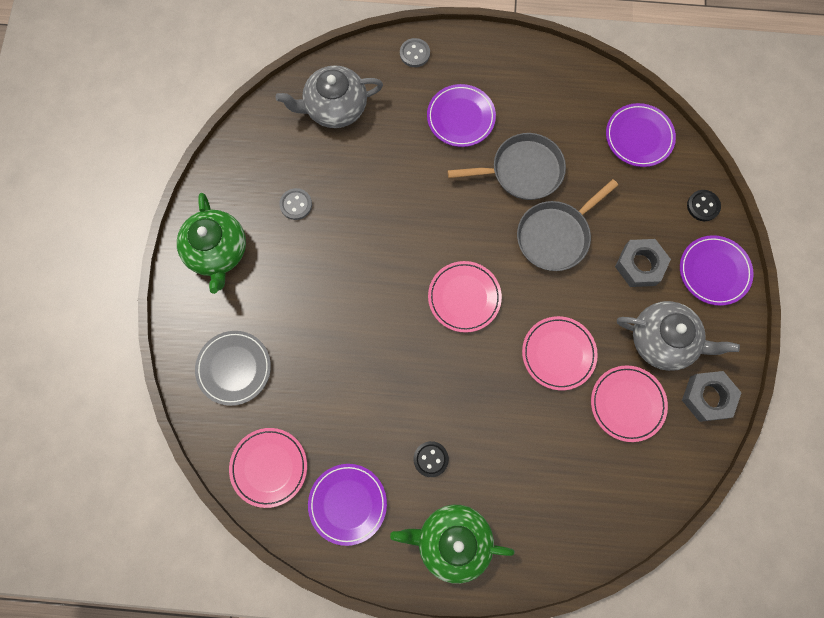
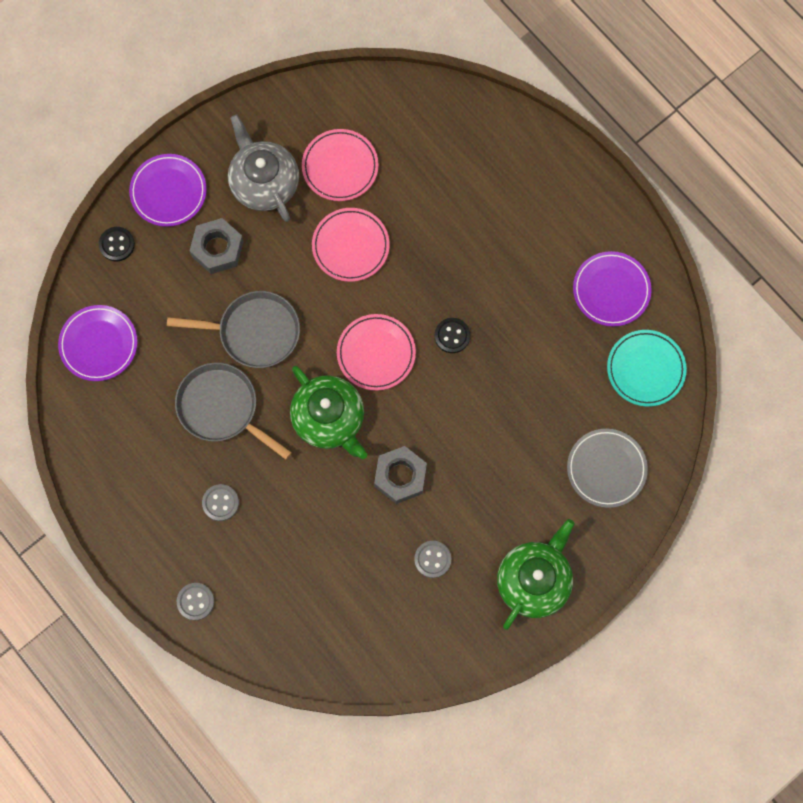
camera: 135 degrees left, 0 degrees up
pink plate [229,428,307,508] -> turquoise plate [607,330,687,407]
grey teapot [276,65,383,128] -> none
green teapot [390,505,515,584] -> green teapot moved to [290,366,367,459]
black button [414,441,449,477] -> black button moved to [435,318,470,353]
purple plate [427,84,496,147] -> grey button [202,484,239,521]
grey nut [682,371,742,422] -> grey nut moved to [374,446,427,504]

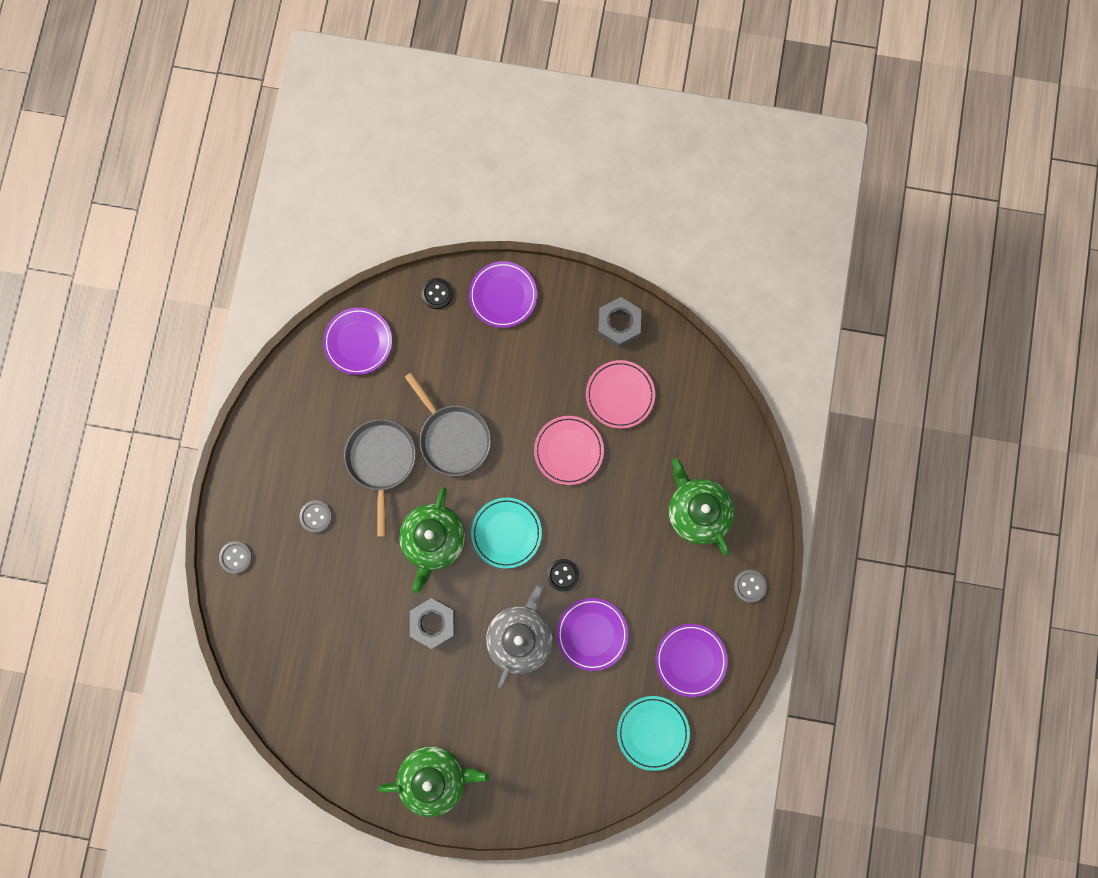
camera: 50 degrees right, 5 degrees up
grey nut [190,218,244,274] -> grey nut moved to [598,297,641,348]
grey teapot [228,114,299,222] -> grey teapot moved to [486,584,553,689]
pink plate [337,314,416,391] -> turquoise plate [471,498,542,568]
grey button [414,541,451,578] -> grey button moved to [734,570,767,602]
grey plate [567,429,648,508] -> none
none -> purple plate [557,598,628,671]
none -> green teapot [668,458,734,556]

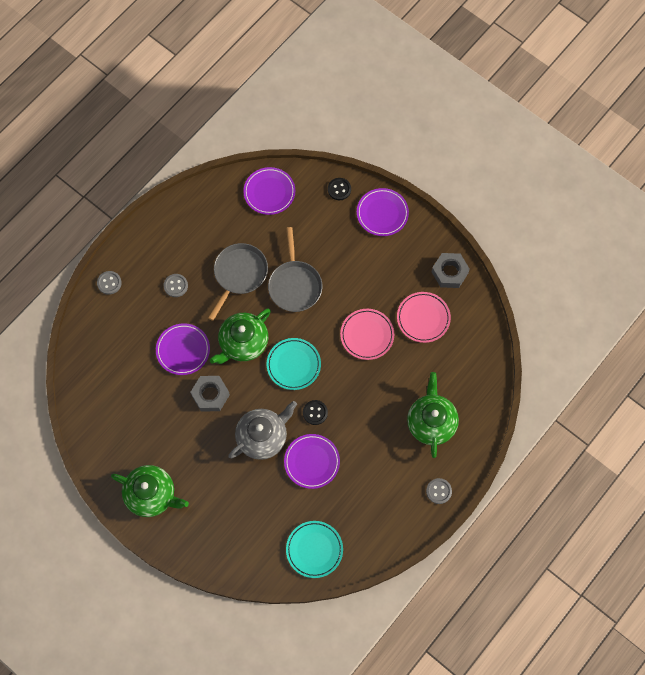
camera: 30 degrees right, 10 degrees down
purple plate [656,624,728,697] -> purple plate moved to [156,323,210,375]

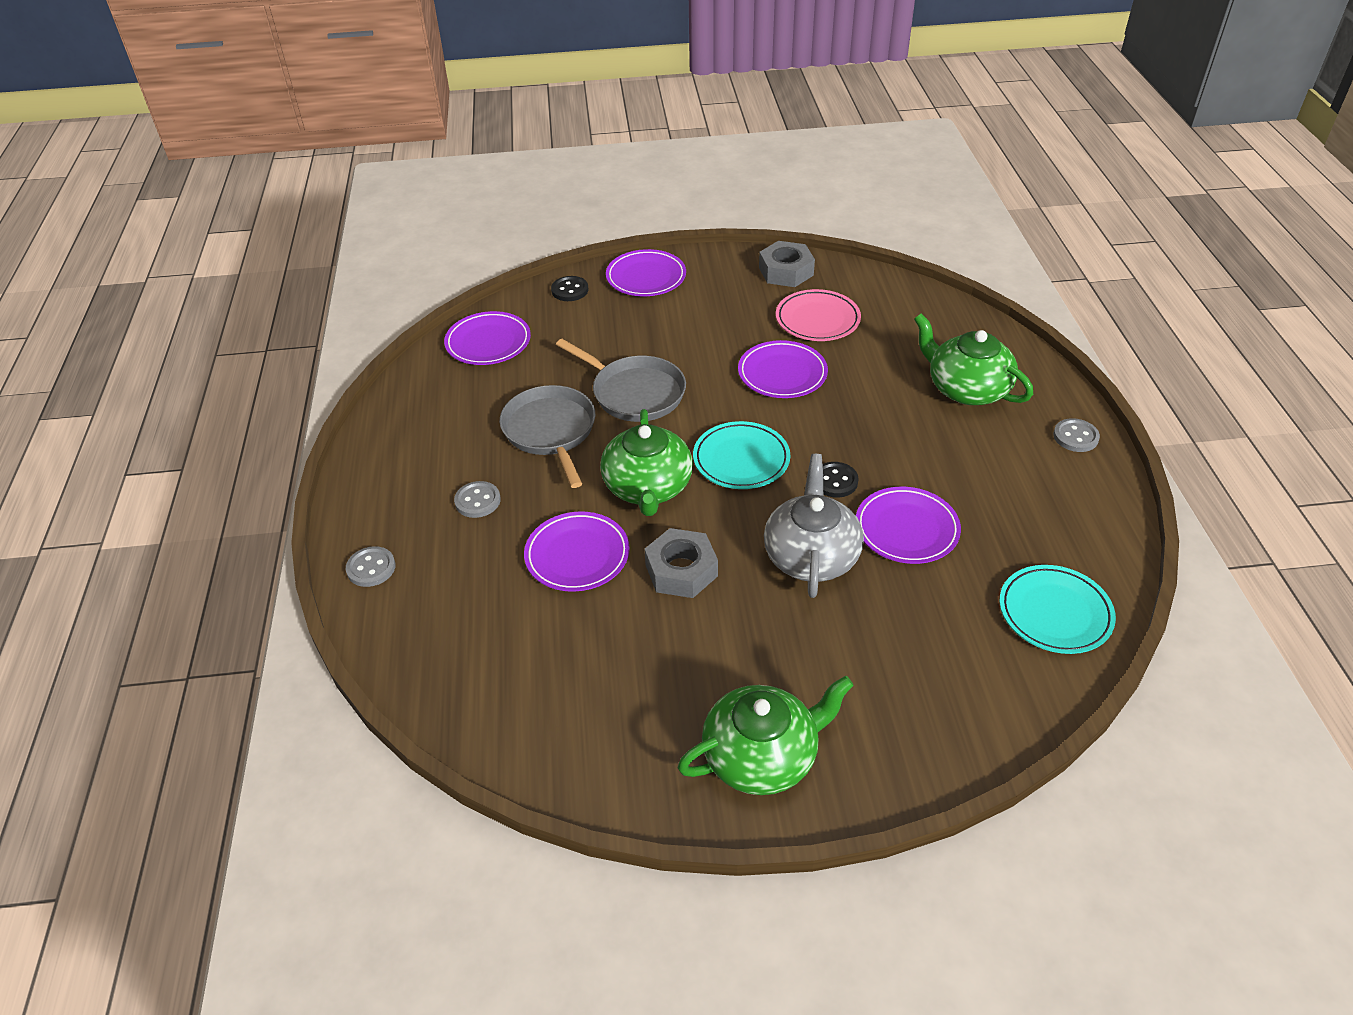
camera: 45 degrees left, 25 degrees down
pink plate [340,309,394,360] -> purple plate [738,340,828,398]

